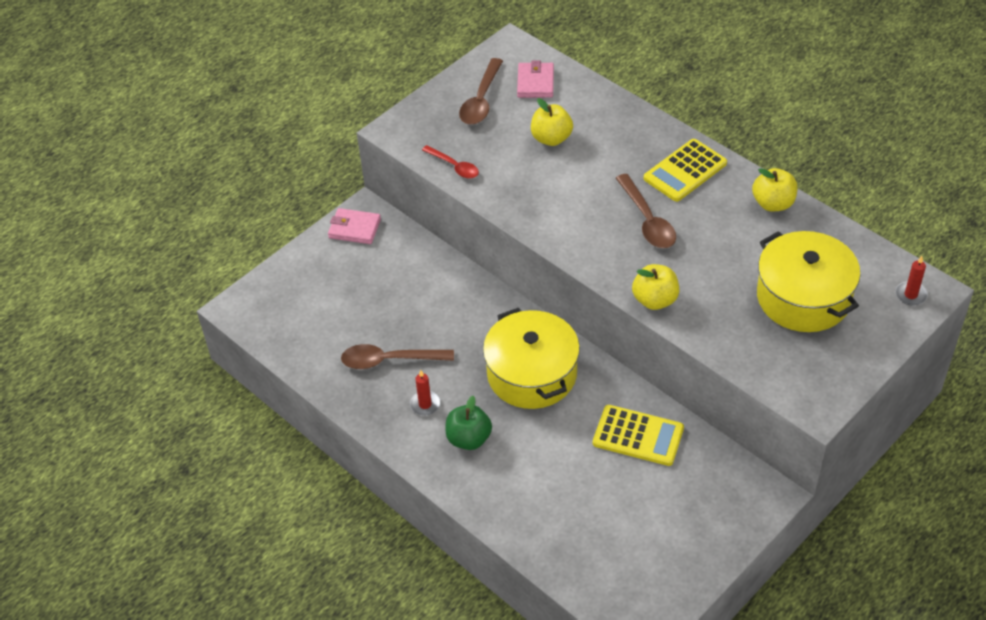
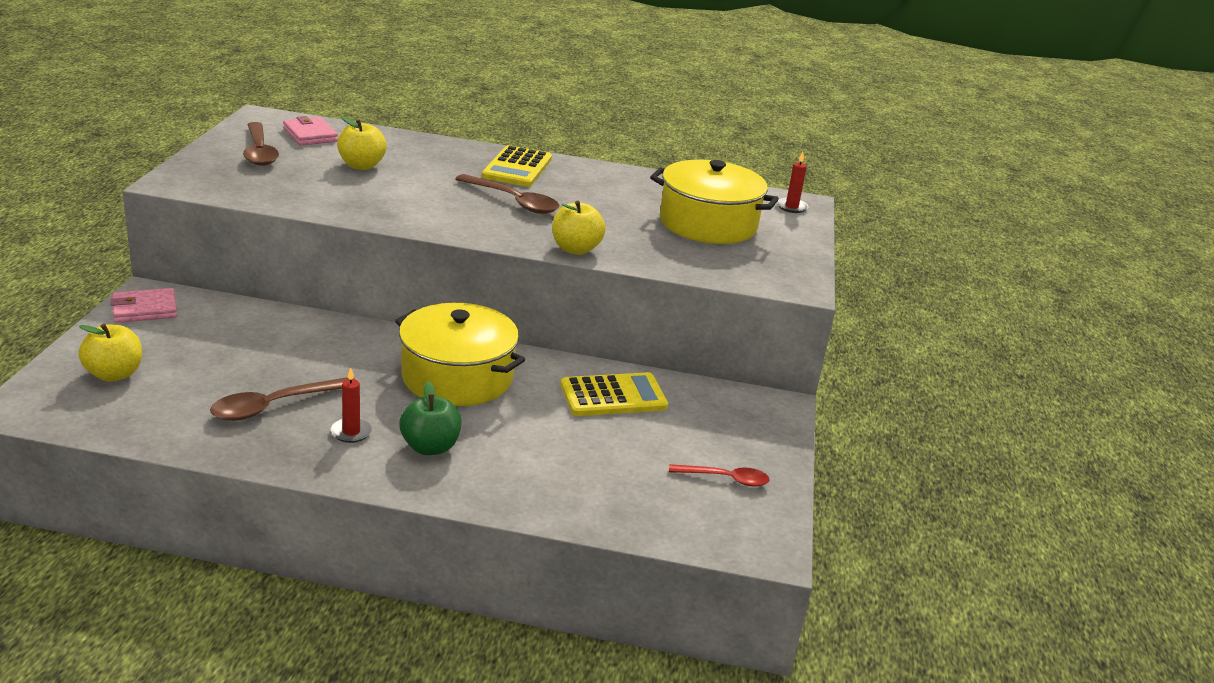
camera: 40 degrees left, 20 degrees down
red spoon [422,145,479,179] -> red spoon moved to [669,464,770,487]
yellow apple [752,168,797,212] -> yellow apple moved to [78,324,142,382]

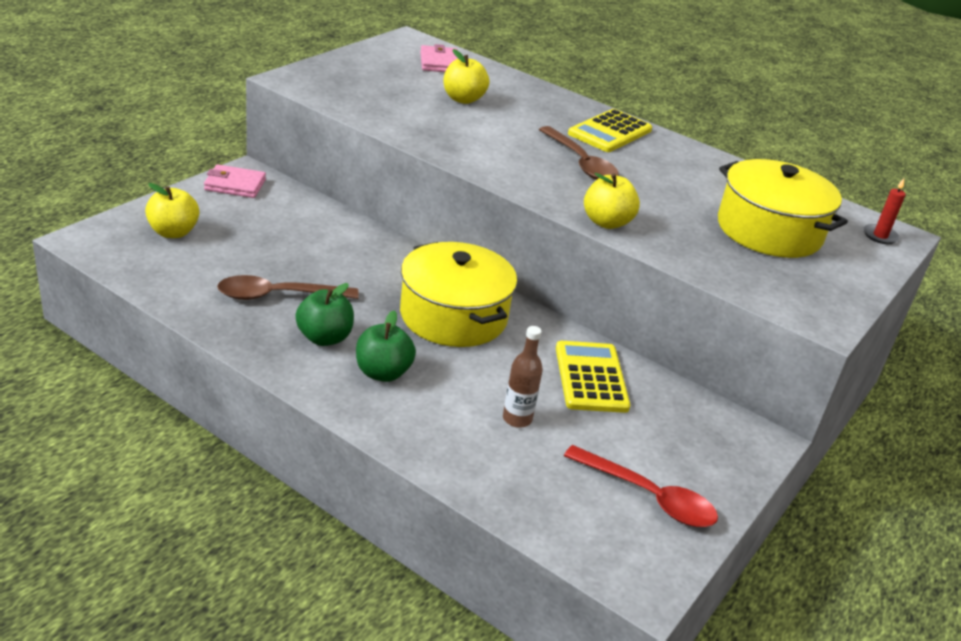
camera: 25 degrees right, 5 degrees up
brown spoon [243,122,279,166] -> none
red candle [330,368,373,443] -> green apple [296,283,354,346]
yellow calculator [560,372,668,416] -> yellow calculator turned 105 degrees counterclockwise [556,341,630,413]
red spoon [669,464,770,487] -> red spoon [564,445,718,527], size x1.53
none -> brown bottle [503,326,543,428]

